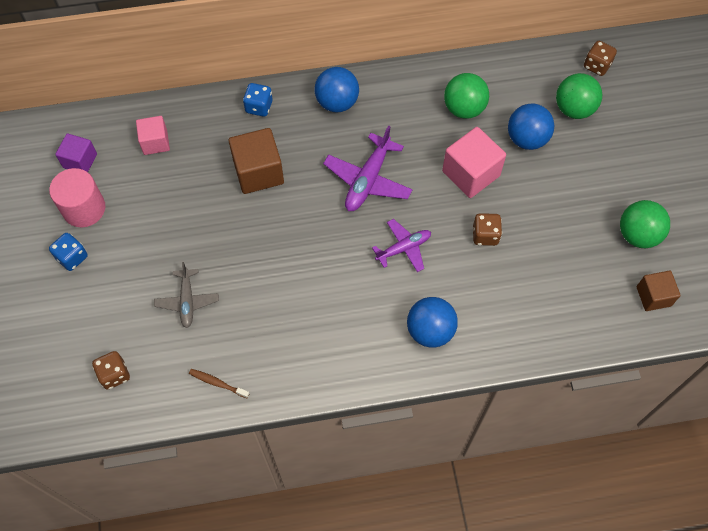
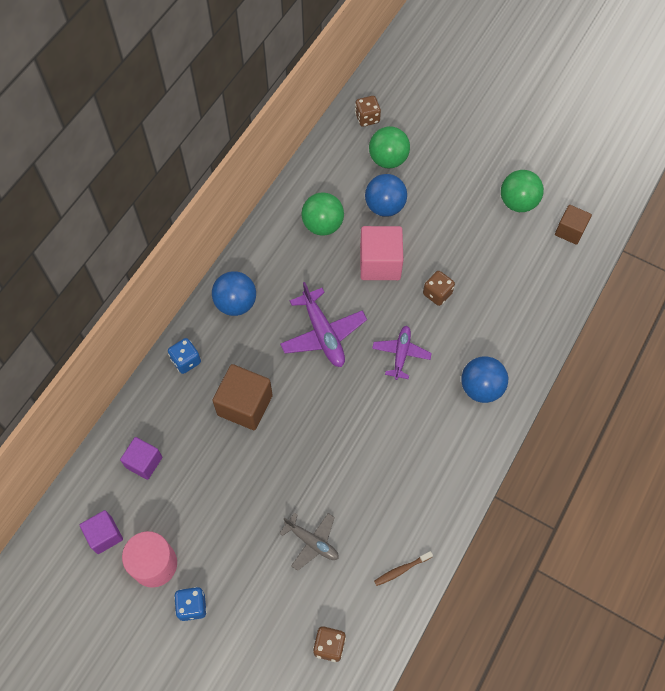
camera: 50 degrees left, 0 degrees up
pink cube [136,116,170,155] -> purple cube [120,437,162,480]

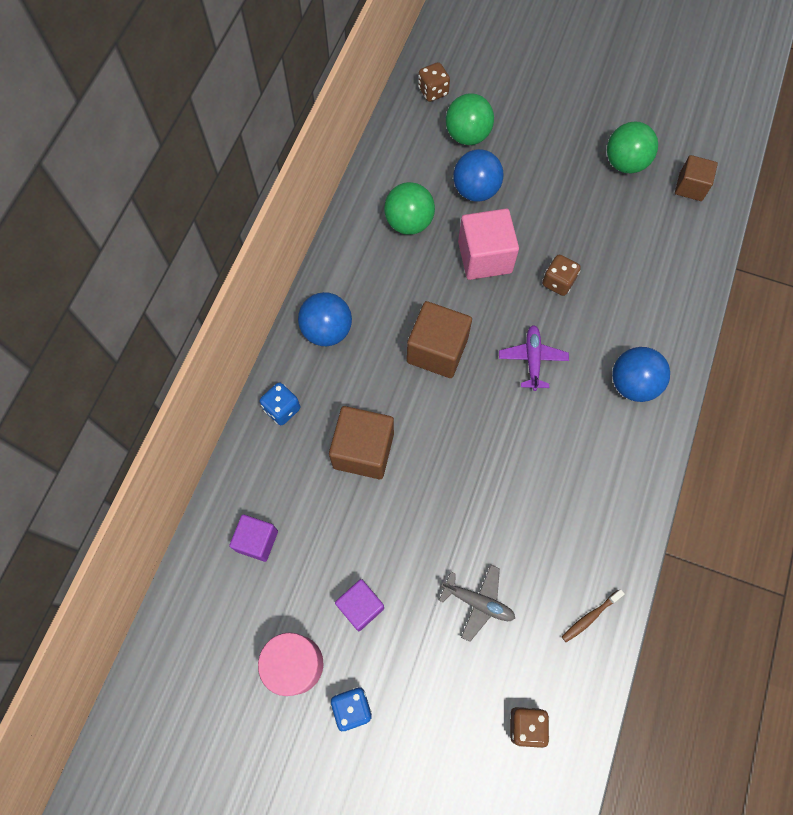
camera: 10 degrees left, 5 degrees up
purple cube [80,510,123,554] -> purple cube moved to [335,579,384,631]
purple plane [280,282,367,367] -> brown cube [407,301,472,378]

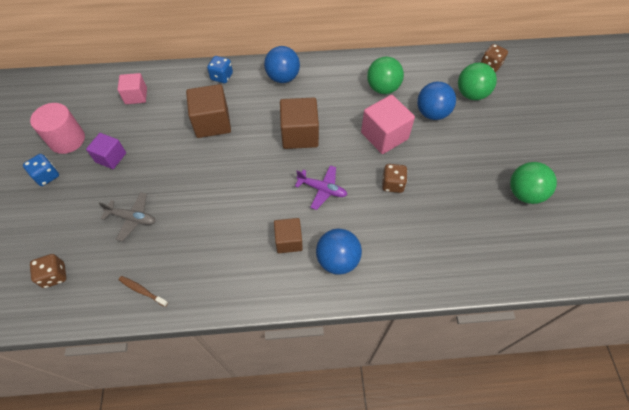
camera: 65 degrees right, 10 degrees down
purple cube [229,514,278,562] -> pink cube [117,73,147,104]
grey plane [439,565,515,642] -> grey plane turned 75 degrees counterclockwise [99,192,156,241]
purple plane [499,325,569,391] -> purple plane turned 45 degrees clockwise [295,165,347,210]
brown cube [675,155,718,201] -> brown cube moved to [274,218,303,253]

